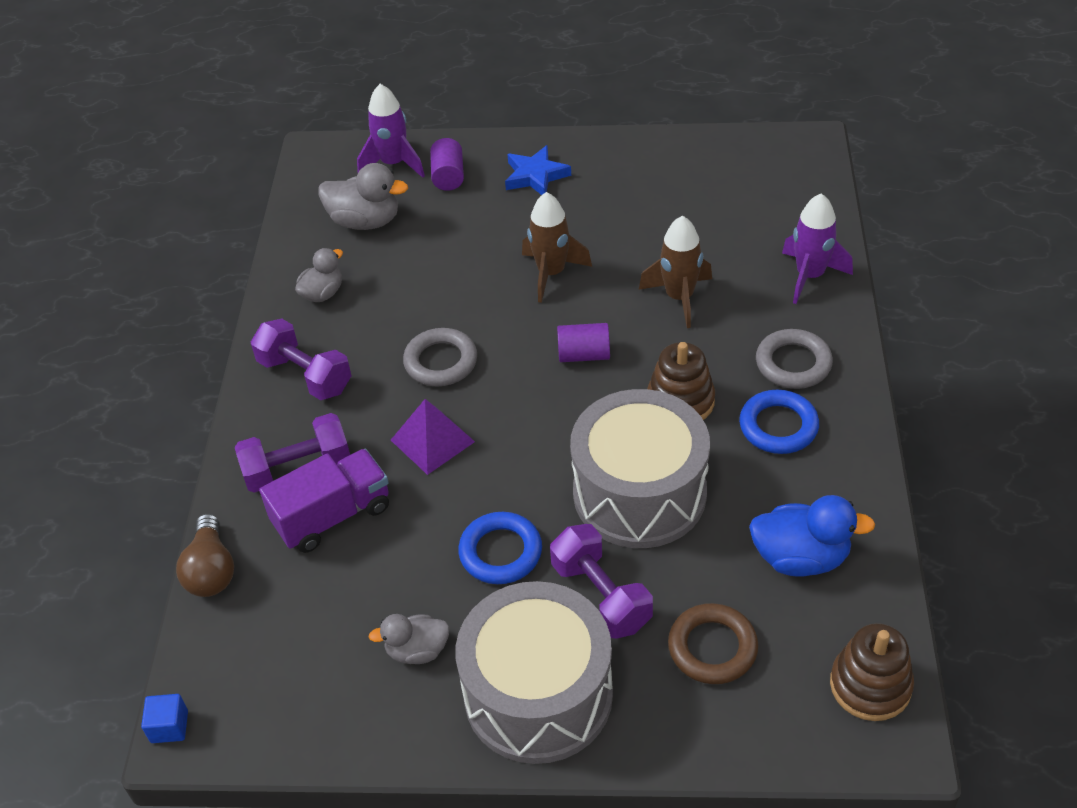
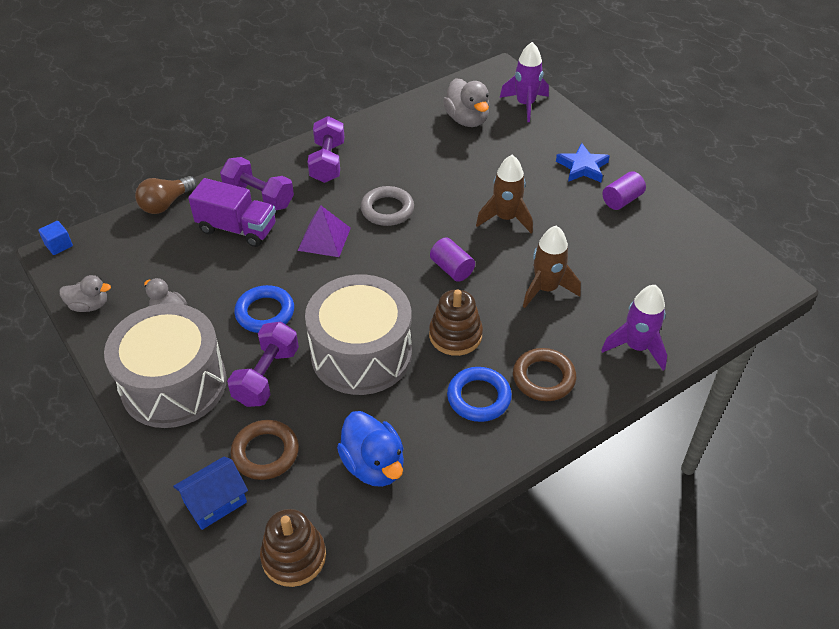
camera: 50 degrees right, 0 degrees up
grey duck [295,248,343,302] -> grey duck moved to [59,275,111,312]
purple cylinder [430,138,464,191] -> purple cylinder moved to [603,171,646,210]
grey ring [756,329,833,389] -> brown ring [513,348,576,401]
none -> blue house [173,456,248,530]

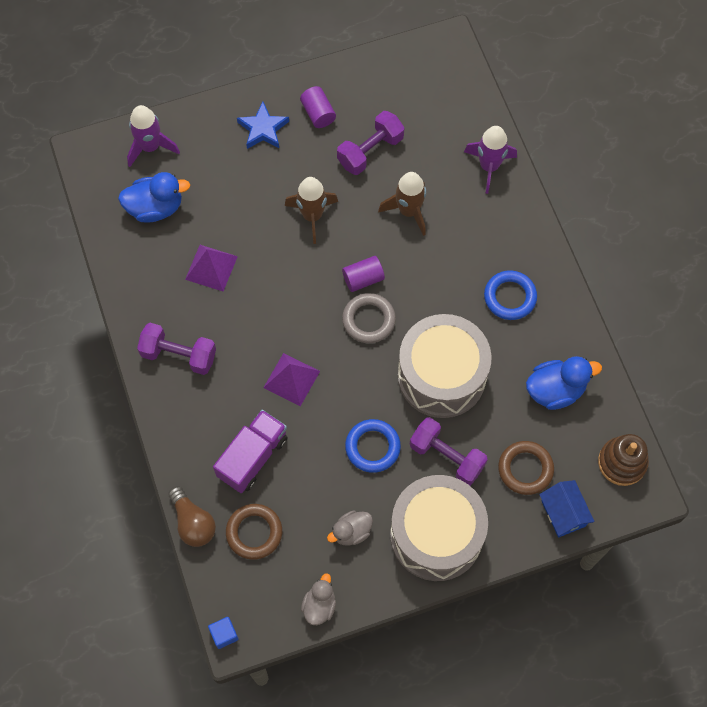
camera: 75 degrees left, 20 degrees up
purple dumbbell [220,157,294,210] -> purple dumbbell moved to [337,111,405,175]
grey ring [361,186,414,226] -> grey ring moved to [342,293,396,343]
brown stacking toy [429,289,483,356] -> none
grey duck [443,78,490,127] -> blue duck [118,172,190,222]
brown ring [513,348,576,401] -> brown ring moved to [226,504,282,560]
none -> purple pyramid [185,245,238,291]

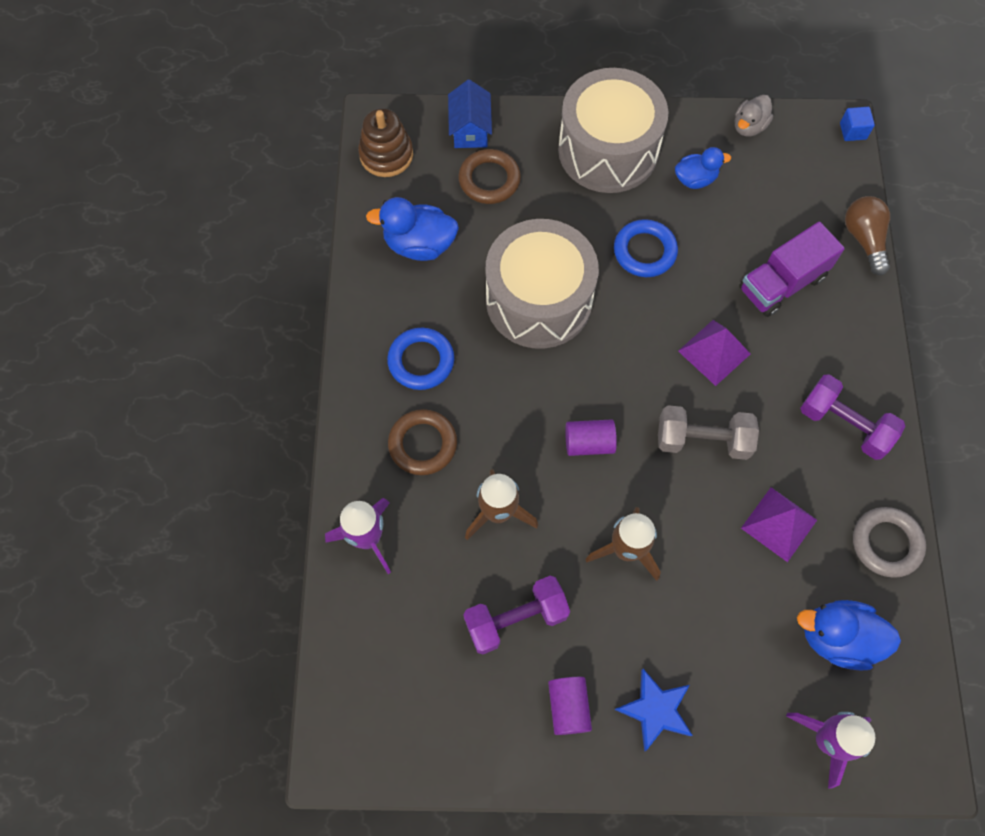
camera: 160 degrees left, 0 degrees up
brown ring [226,504,282,560] -> brown ring moved to [388,409,457,475]
grey duck [327,510,373,546] -> blue duck [675,147,731,189]
grey ring [342,293,396,343] -> grey ring moved to [853,507,926,578]
purple dumbbell [410,417,488,486] -> none
none -> grey dumbbell [658,405,759,460]

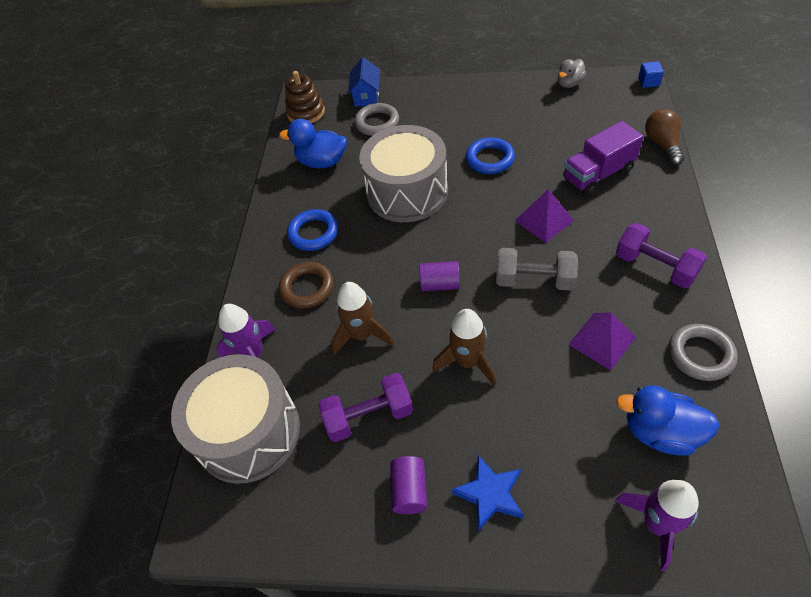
camera: 10 degrees right, 15 degrees down
brown ring [459,149,521,204] -> grey ring [354,103,399,136]
grey drum [558,68,669,193] -> grey drum moved to [171,354,300,484]
blue duck [675,147,731,189] -> none

